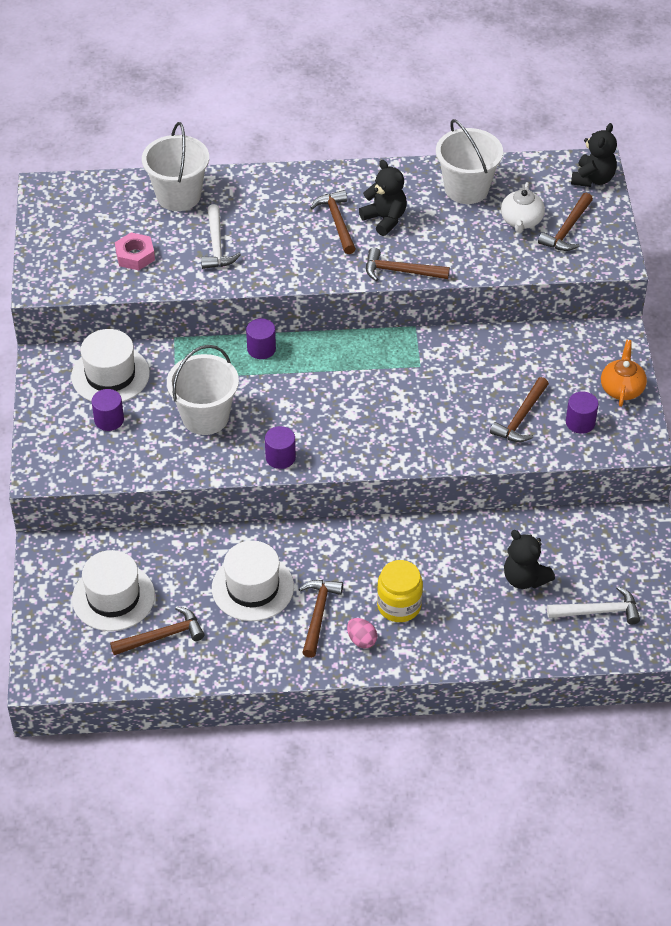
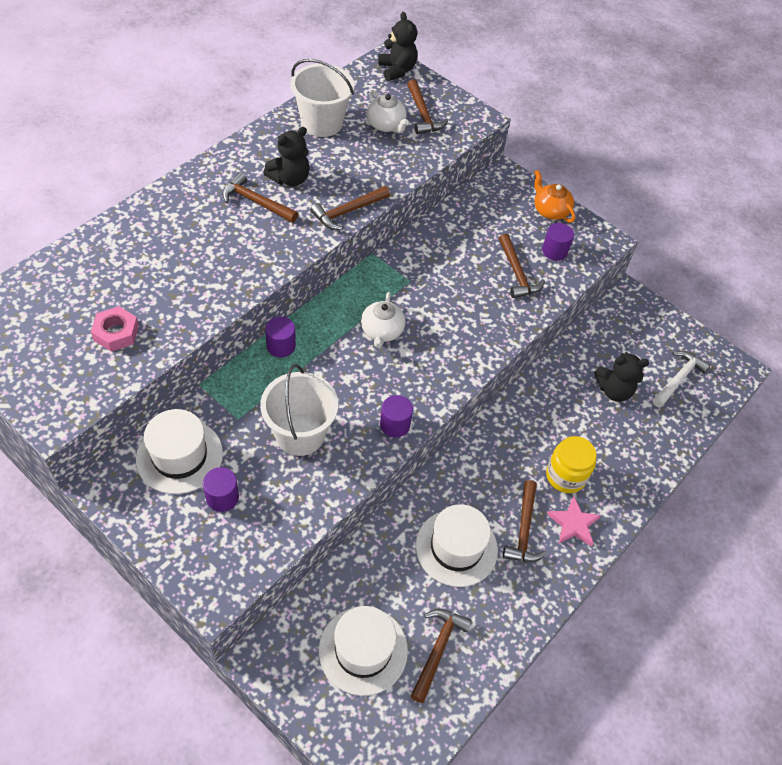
camera: 50 degrees left, 5 degrees up
white bucket [142,122,209,211] -> none
white hammer [201,204,241,269] -> none
brown hammer [299,580,343,658] -> brown hammer turned 135 degrees counterclockwise [503,480,547,562]
pink egg [347,618,377,648] -> pink star [547,497,601,547]
black teddy bear [359,160,407,236] -> black teddy bear turned 135 degrees clockwise [263,127,310,186]
none -> white teapot [361,292,405,348]

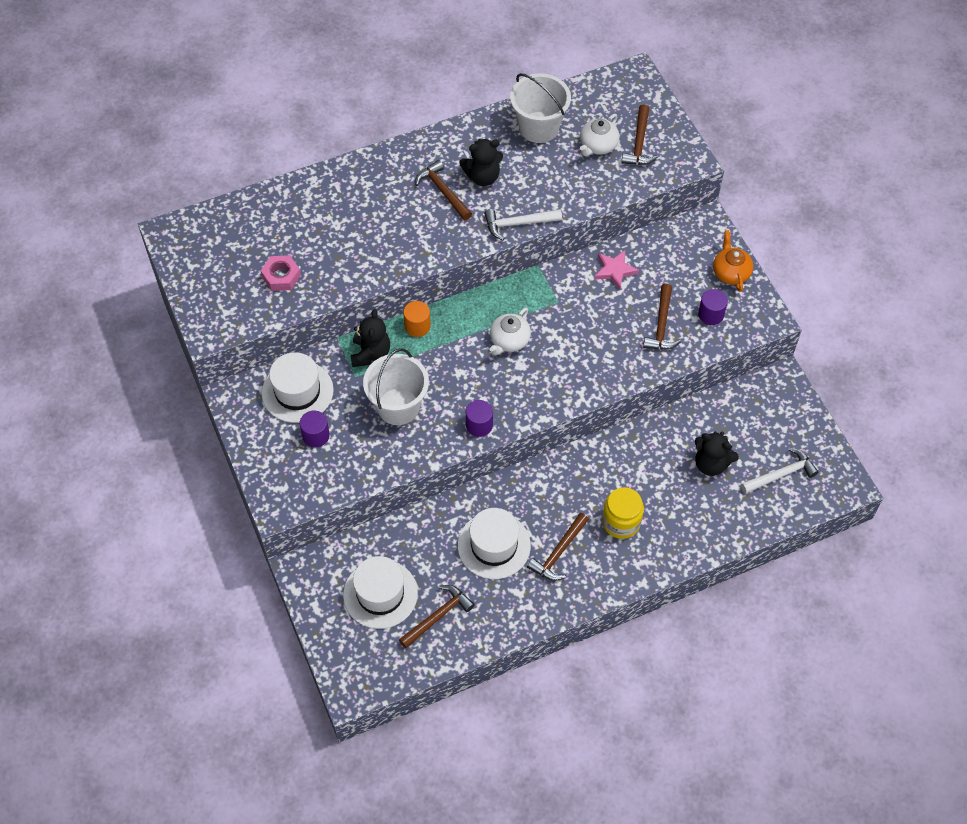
camera: 30 degrees right, 5 degrees up
purple cylinder [265,317,296,358] -> orange cylinder [403,301,431,337]
brown hammer [310,186,390,230] -> white hammer [484,209,562,240]
white teapot [367,91,409,133] -> white teapot turned 45 degrees clockwise [580,114,619,156]
black teddy bear [378,12,418,81] -> black teddy bear moved to [351,309,390,367]
pink star [547,497,601,547] -> pink star moved to [594,250,639,290]

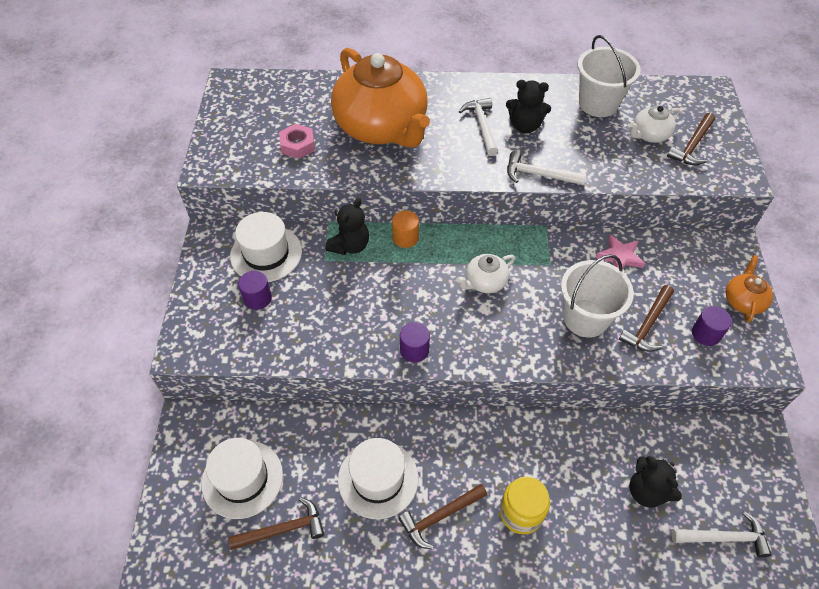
camera: 25 degrees right, 5 degrees down
white bucket [363,348,429,425] -> white bucket moved to [561,254,634,338]
brown hammer [415,160,472,221] -> white hammer [459,98,498,156]
none -> orange teapot [331,48,430,148]

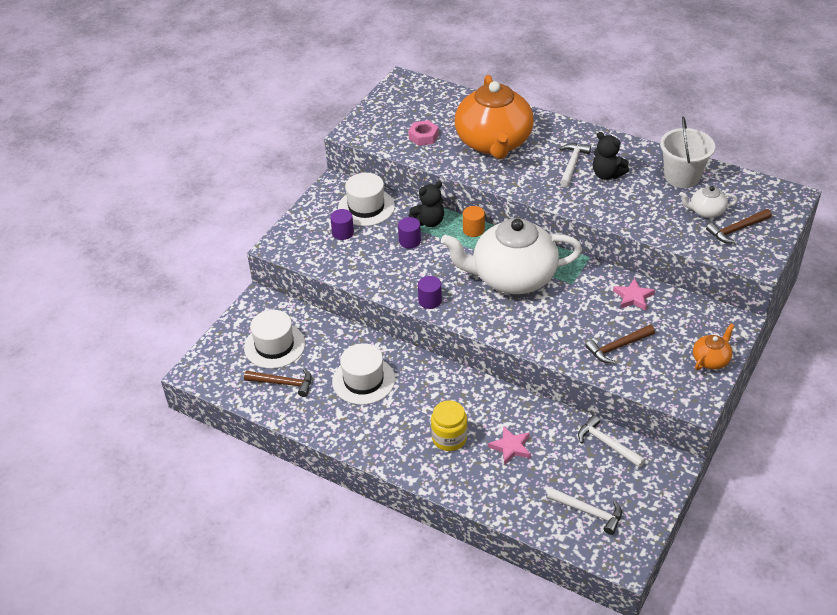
camera: 30 degrees right, 10 degrees down
brown hammer [398,484,487,549] -> none
white teapot [456,254,515,293] -> white teapot [441,218,582,294], size x2.36
white hammer [507,151,586,185] -> white hammer moved to [578,415,645,468]
white bucket [561,254,634,338] -> none
black teddy bear [629,456,682,508] -> none
purple cylinder [692,306,732,346] -> purple cylinder moved to [398,217,421,248]
none -> pink star [488,426,531,465]

